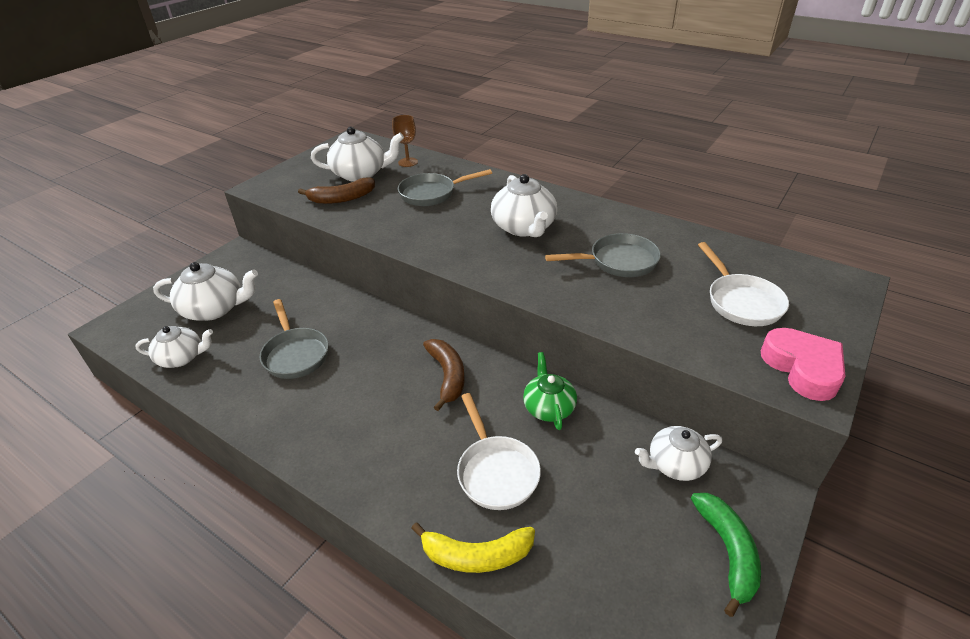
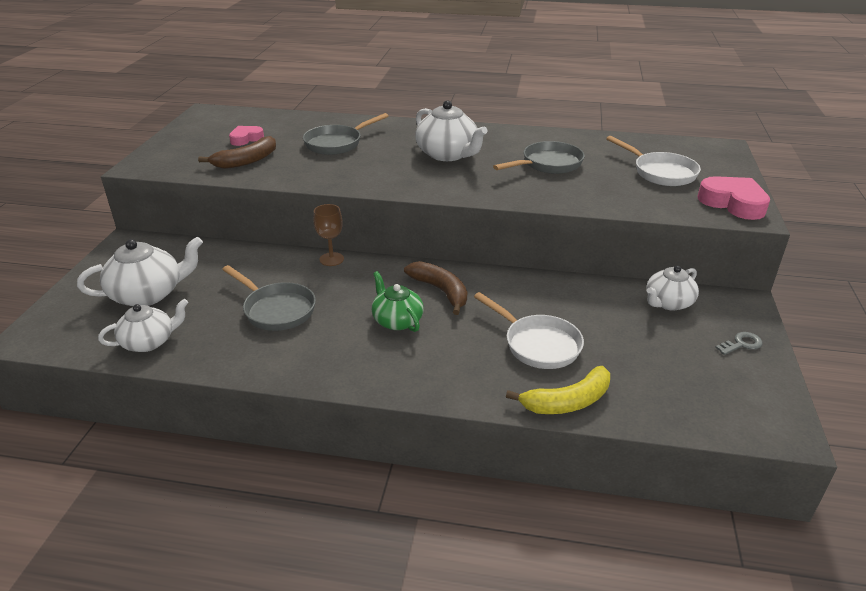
camera: 25 degrees left, 5 degrees down
white teapot [311,127,404,182] -> pink heart [229,126,264,146]
brown goblet [392,115,418,167] -> brown goblet moved to [313,204,344,266]
green teapot [523,352,577,430] -> green teapot moved to [372,271,424,332]
green banana [691,493,761,617] -> grey key [715,332,763,355]

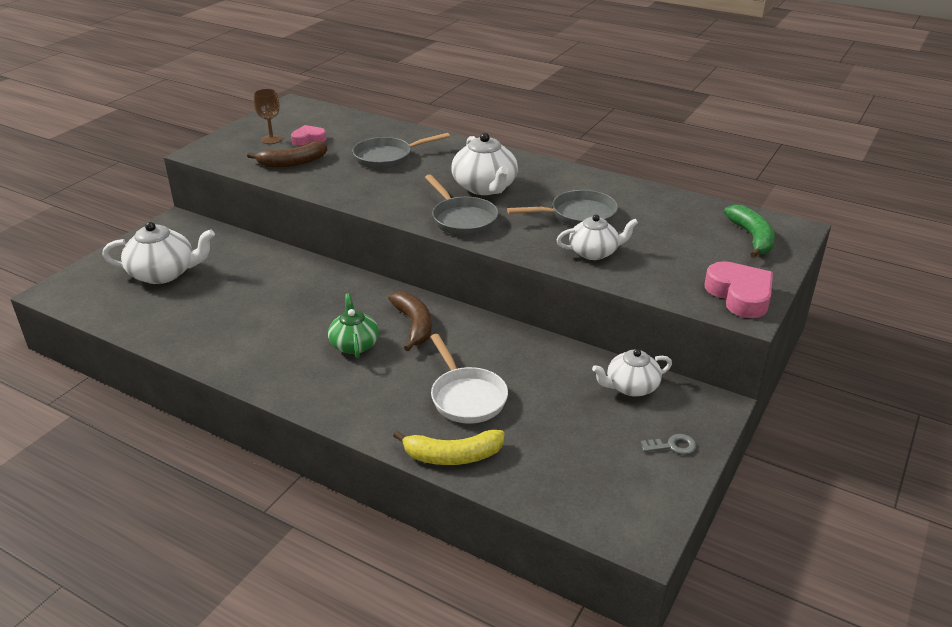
camera: 20 degrees right, 0 degrees up
white teapot [98,299,189,352] -> white teapot moved to [557,215,638,260]
grey pan [222,265,316,331] -> grey pan moved to [425,174,498,236]
brown goblet [313,204,344,266] -> brown goblet moved to [254,89,283,144]
white pan [606,136,701,186] -> none
none -> green banana [724,205,775,258]

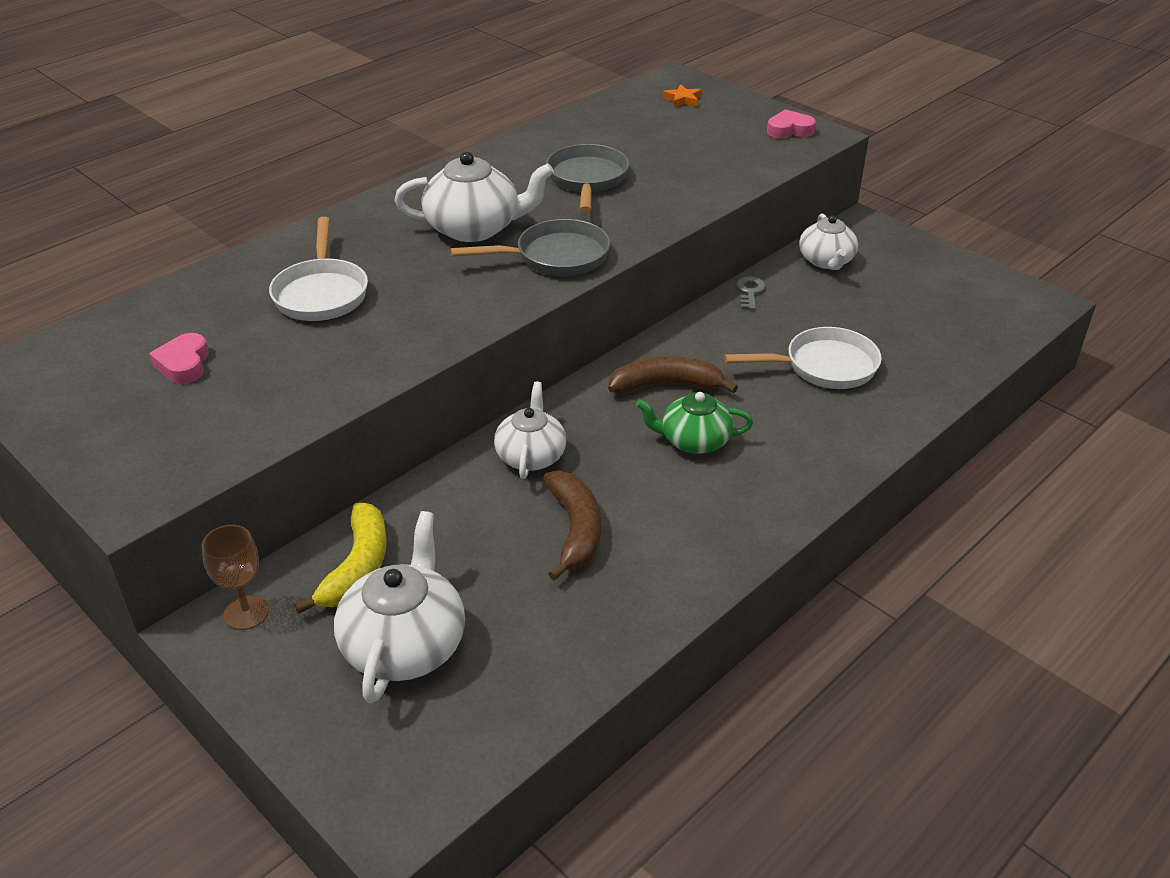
camera: 75 degrees left, 5 degrees up
brown banana [247,141,327,168] -> brown banana moved to [543,471,601,581]
brown goblet [254,89,283,144] -> brown goblet moved to [202,525,269,630]
grey pan [352,133,450,169] -> white pan [269,217,368,321]
yellow banana [393,430,504,465] -> yellow banana moved to [294,503,387,614]
white teapot [557,215,638,260] -> white teapot moved to [494,382,566,479]
grey key [641,434,697,455] -> grey key moved to [736,277,766,310]
pink heart [705,261,773,318] -> pink heart [767,109,816,139], size x0.61
green banana [724,205,775,258] -> orange star [663,84,701,107]

